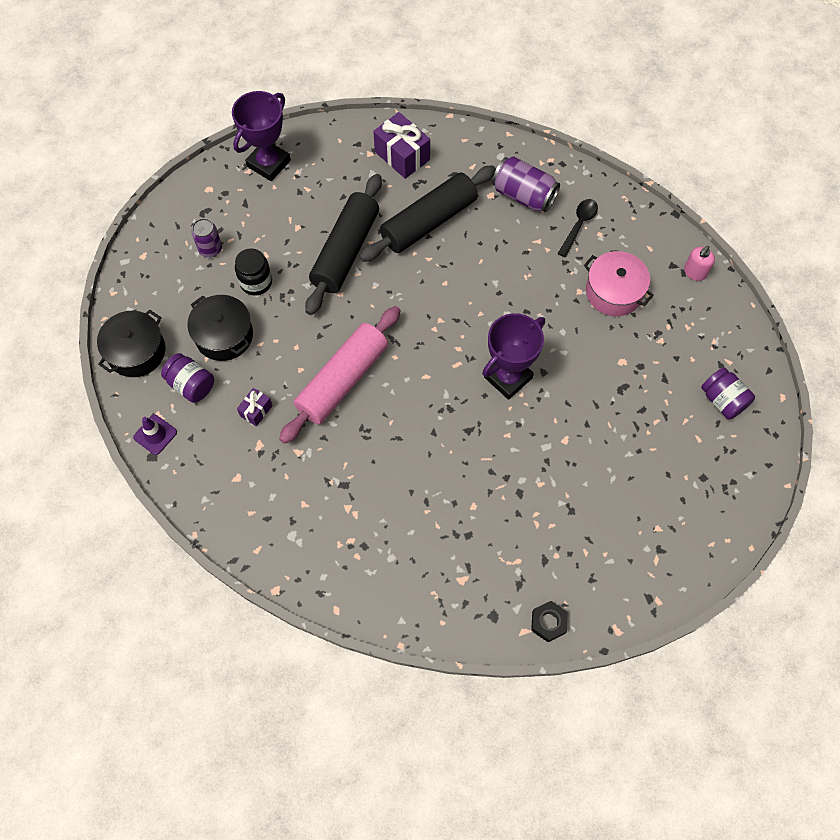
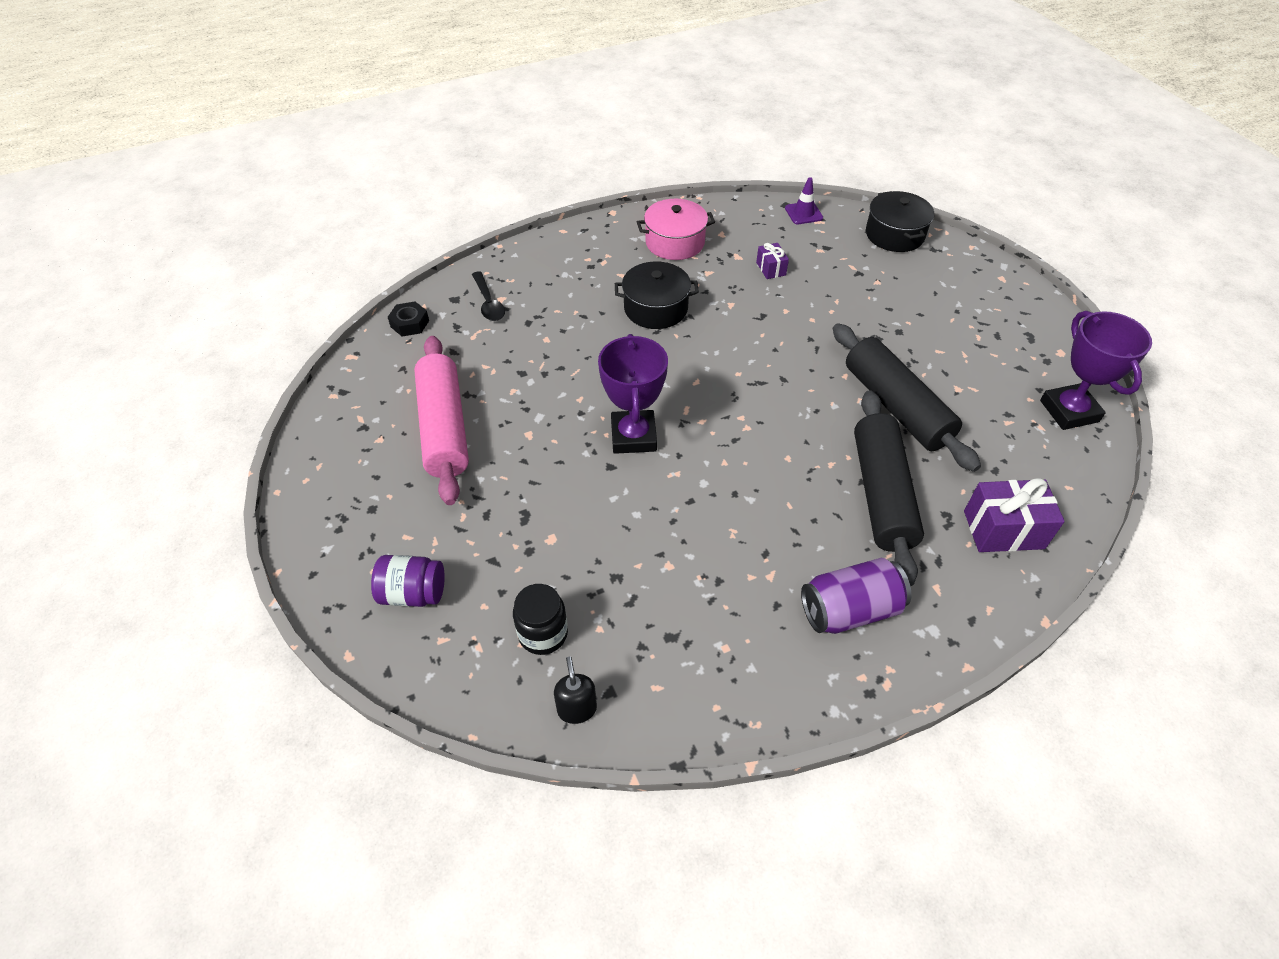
camera: 130 degrees right, 15 degrees down
purple jar [161,353,214,403] -> none
black pot [187,295,253,361] -> black pot moved to [615,261,699,329]
purple can [191,218,222,258] -> none
black jar [235,248,272,296] -> black jar moved to [513,584,568,655]
pink rolling pin [279,306,400,444] -> pink rolling pin moved to [414,336,469,505]
black spoon [558,199,598,257] -> black spoon moved to [472,271,505,321]
pink pot [584,251,654,316] -> pink pot moved to [637,199,715,260]
pink soap dispenser [684,246,715,281] -> black soap dispenser [554,656,597,724]

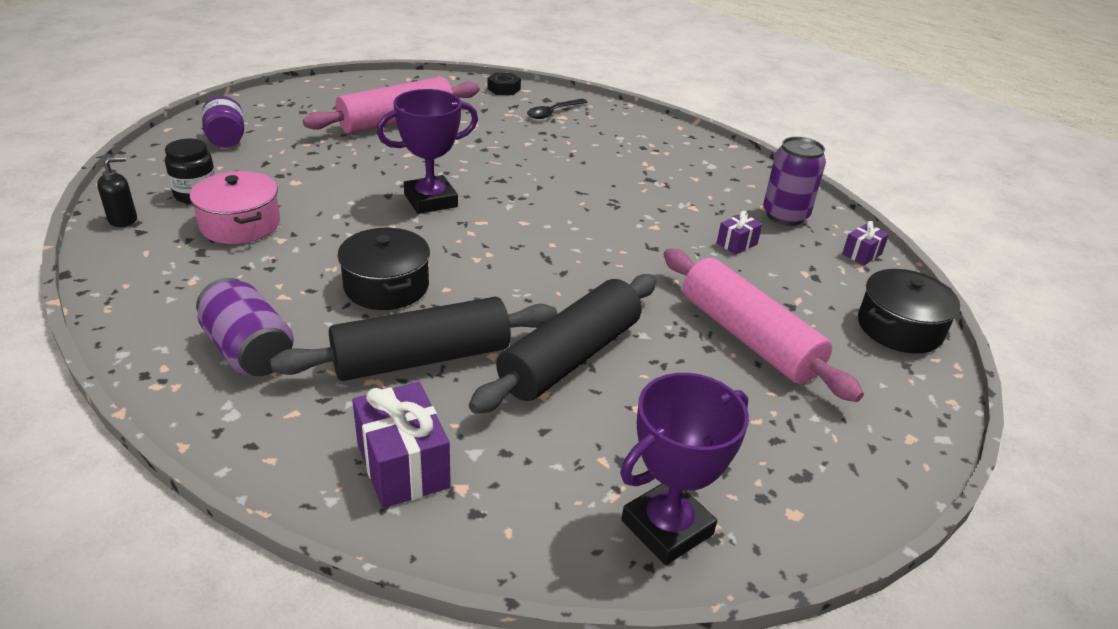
camera: 65 degrees right, 15 degrees down
black pot [615,261,699,329] -> black pot moved to [337,228,430,310]
pink pot [637,199,715,260] -> pink pot moved to [190,171,280,244]
purple traffic cone [785,177,823,224] -> purple gift [842,221,889,265]
none -> pink rolling pin [663,249,864,402]
none -> purple can [763,137,826,226]

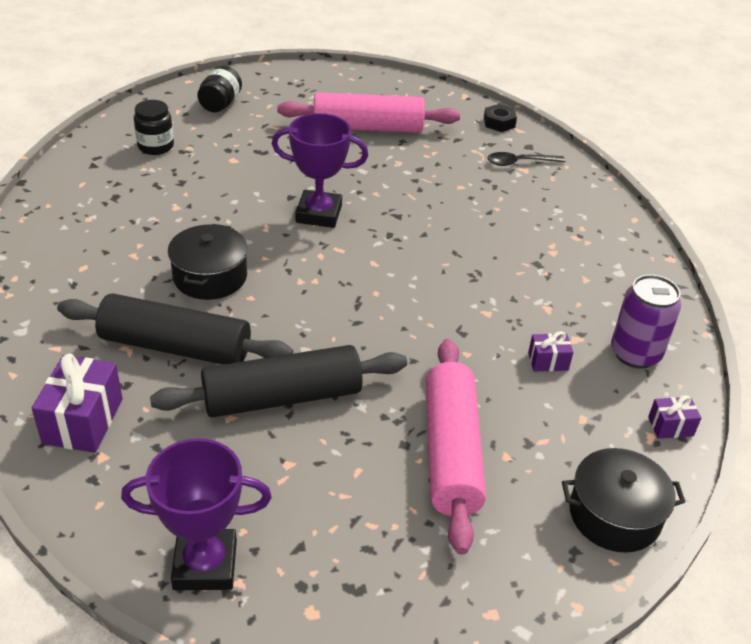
camera: 35 degrees right, 5 degrees up
black soap dispenser [97,157,137,227] -> none
pink pot [190,171,280,244] -> none
purple can [196,278,294,376] -> none
purple jar [202,96,244,148] -> black jar [197,66,242,112]

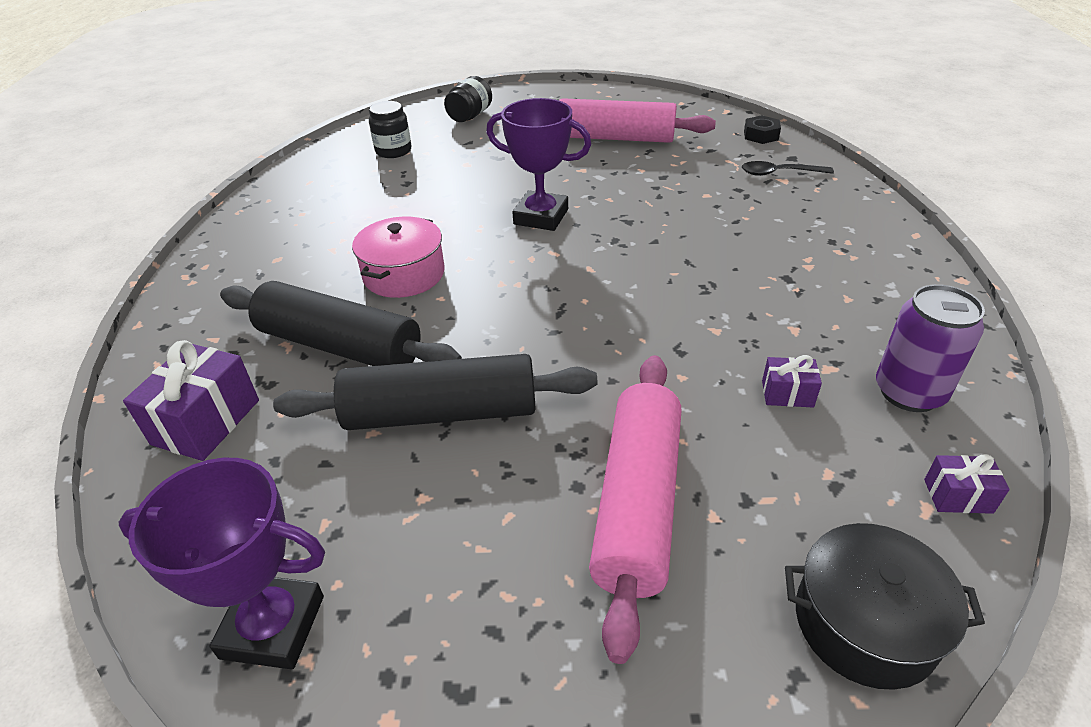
camera: 15 degrees right, 0 degrees up
black pot [168,224,248,300] -> pink pot [352,217,445,298]

